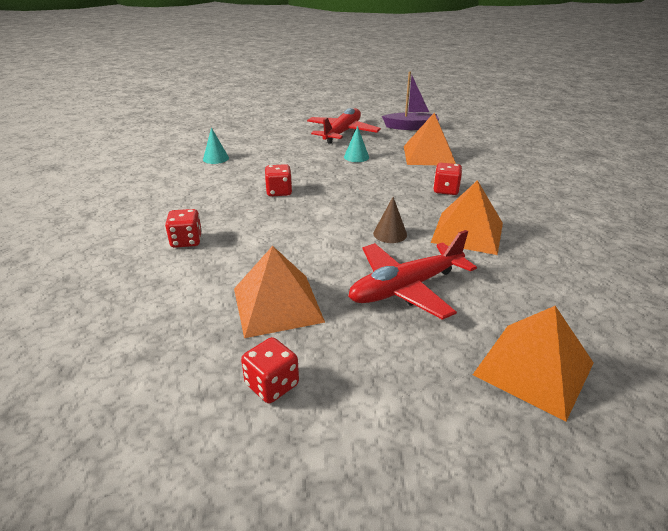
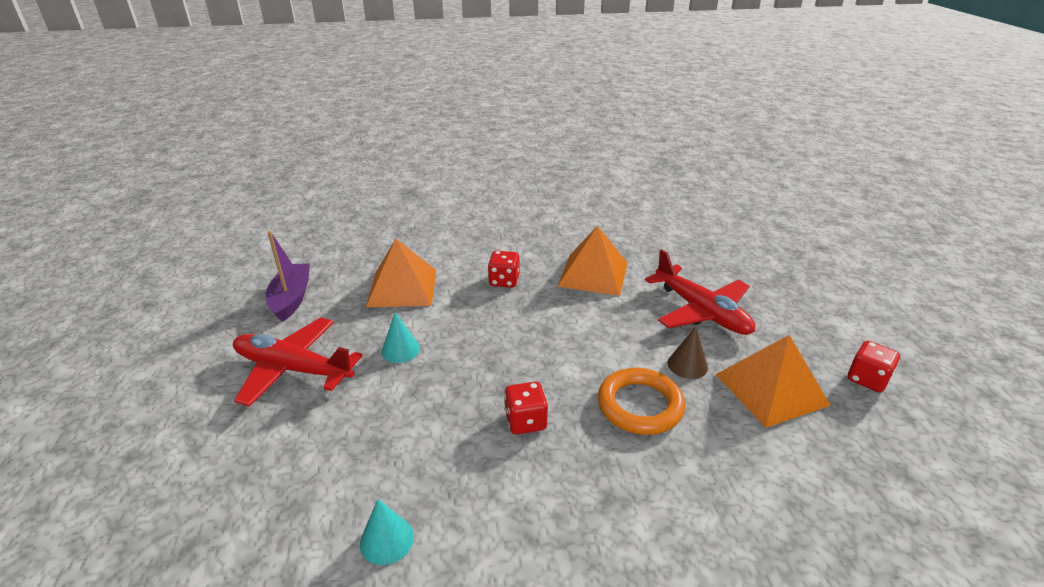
camera: 95 degrees left, 0 degrees up
red dice [165,209,202,248] -> none
brown cone [373,197,407,243] -> brown cone moved to [668,327,708,379]
orange pyramid [473,306,594,421] -> none
none -> orange ring [598,368,685,435]

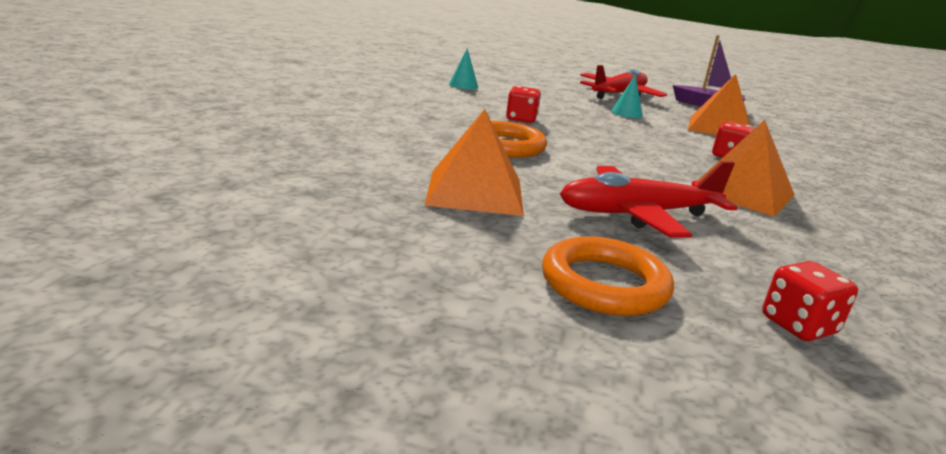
camera: 110 degrees right, 10 degrees down
brown cone [668,327,708,379] -> none
red dice [848,341,900,393] -> red dice moved to [762,261,858,341]
none -> orange ring [542,236,674,316]

